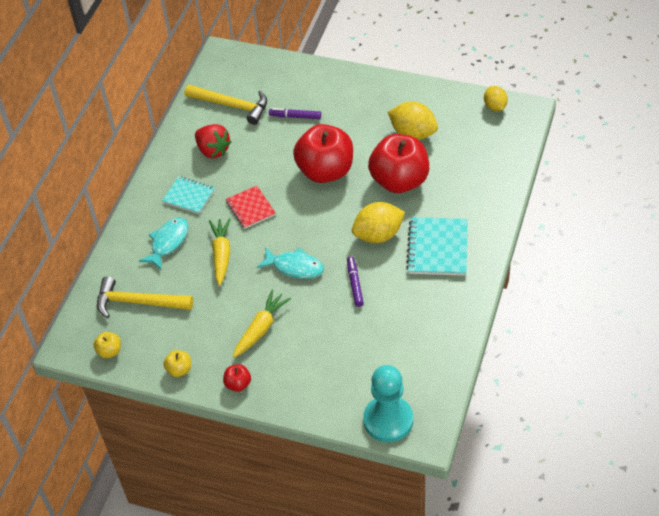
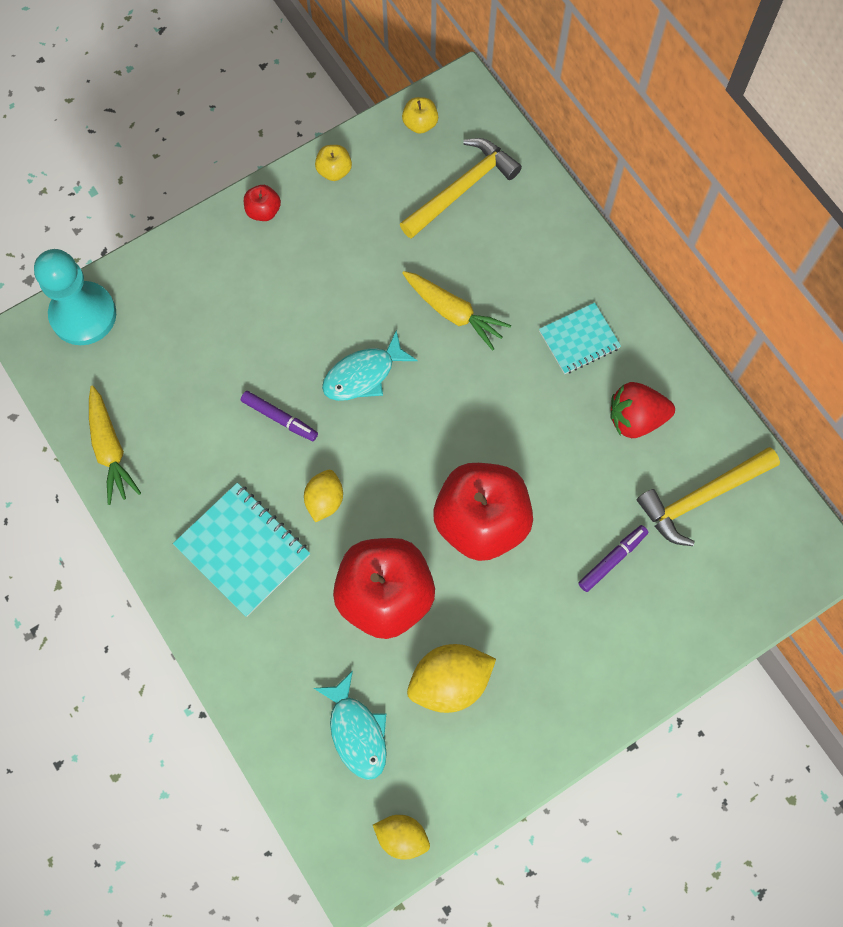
camera: 125 degrees right, 20 degrees up
turquoise fish [139,218,188,270] -> turquoise fish moved to [314,671,387,780]
red notebook [226,186,276,229] -> none
yellow carrot [233,290,291,358] -> yellow carrot moved to [89,385,141,505]
yellow lemon [352,202,405,243] -> yellow lemon [304,470,343,522], size x0.62

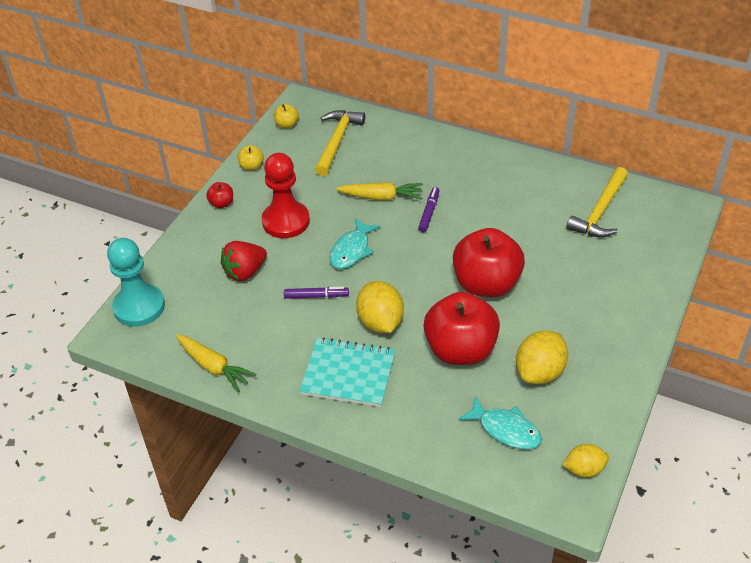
camera: 30 degrees left, 25 degrees down
yellow lemon [304,470,343,522] -> yellow lemon [356,281,404,333], size x1.61
turquoise notebook [539,303,621,374] -> none
purple marker [578,525,648,592] -> purple marker moved to [418,187,440,232]
red strawberry [610,382,675,438] -> red strawberry moved to [221,241,267,281]
none -> red pawn [262,153,310,238]

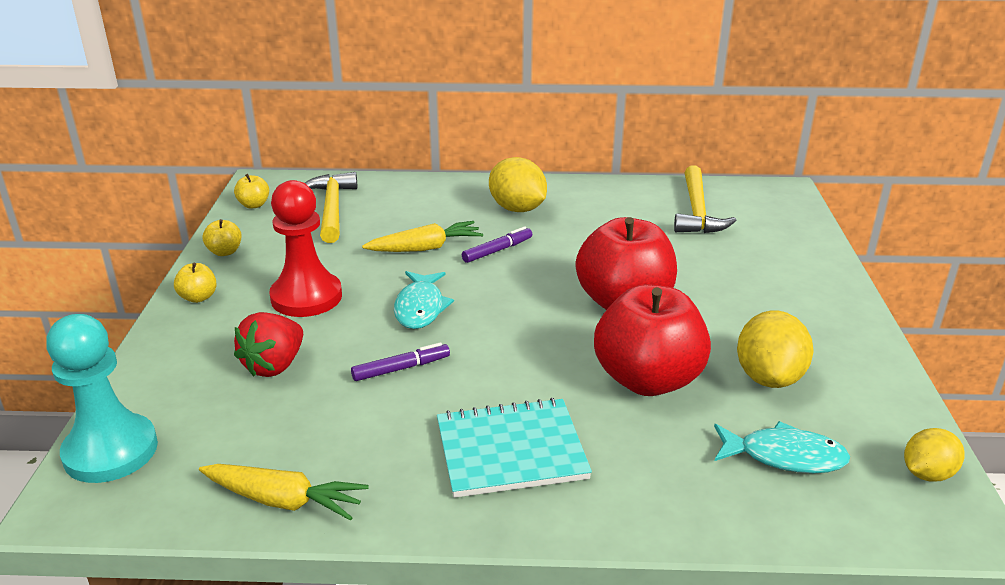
camera: 25 degrees left, 15 degrees down
red apple [206,182,233,208] -> yellow apple [174,263,217,303]
yellow lemon [356,281,404,333] -> yellow lemon moved to [489,157,547,212]
purple marker [418,187,440,232] -> purple marker turned 60 degrees clockwise [462,226,532,263]

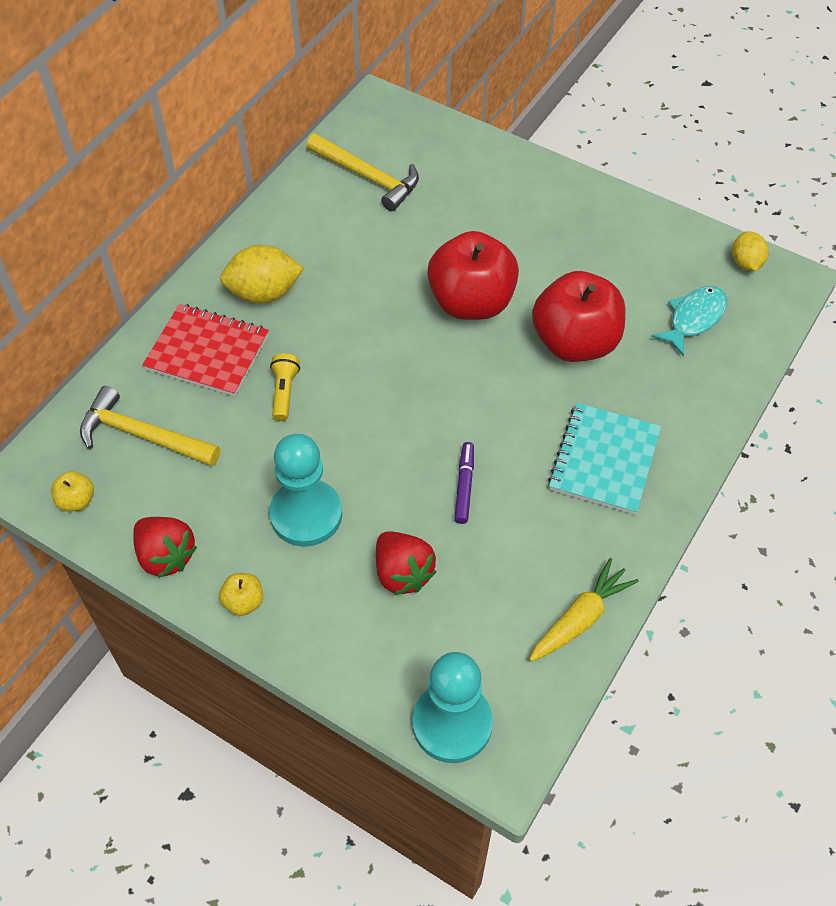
camera: 60 degrees left, 25 degrees up
yellow apple [203,219,242,256] -> red strawberry [133,517,197,578]
red pawn [269,180,342,317] -> turquoise pawn [269,434,342,547]
yellow carrot [362,221,483,252] -> yellow flashlight [270,353,300,421]
turquoise fish [394,271,454,329] -> none
purple marker [462,226,532,263] -> none
yellow lemon [737,311,813,388] -> none
none -> red notebook [142,304,269,396]

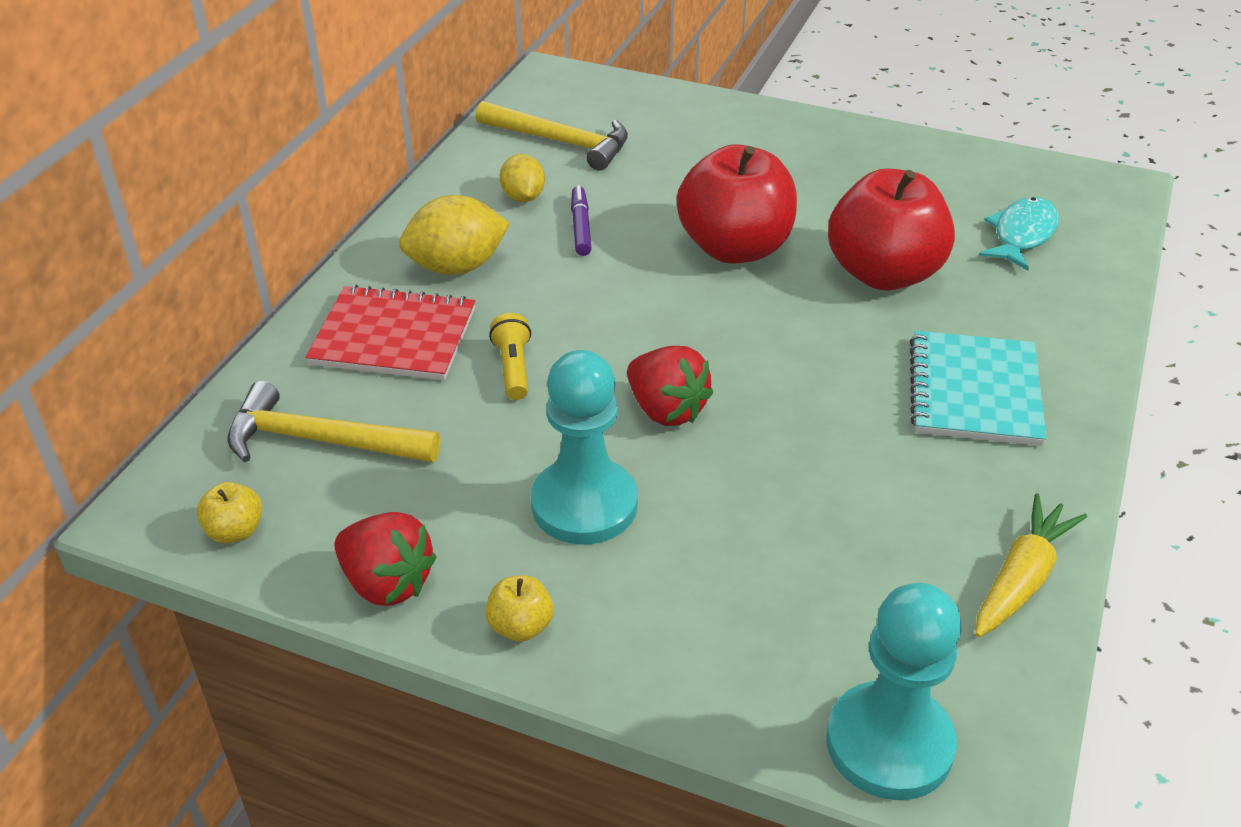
camera: 10 degrees left, 15 degrees down
red strawberry [376,531,437,595] -> red strawberry moved to [627,346,713,426]
purple marker [454,442,474,524] -> purple marker moved to [571,185,592,256]
yellow lemon [732,231,769,271] -> yellow lemon moved to [500,154,545,202]

